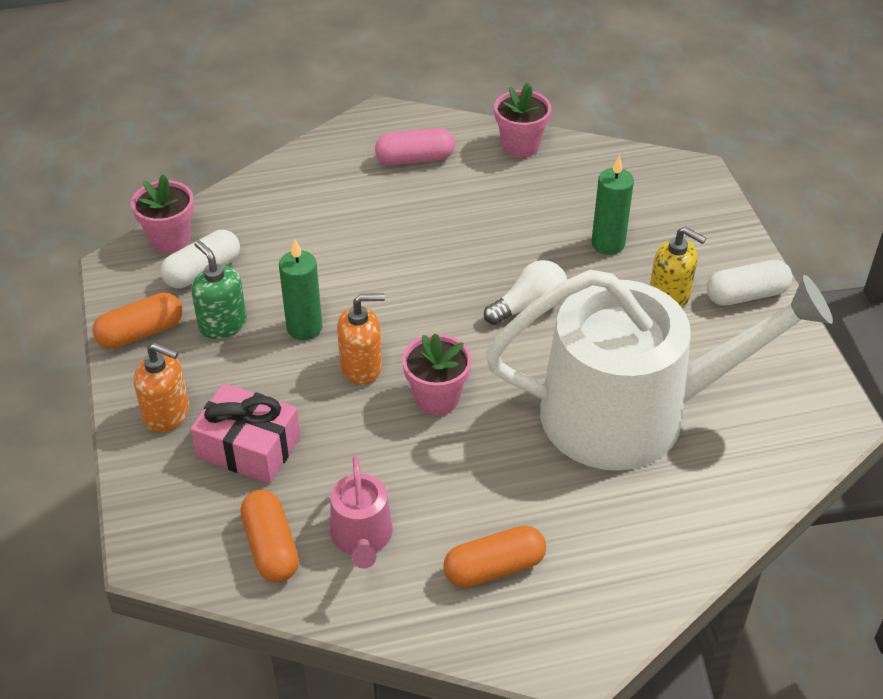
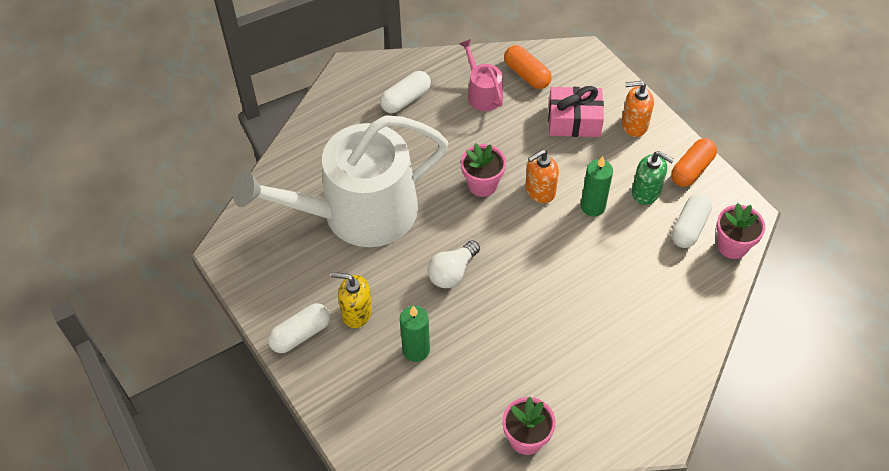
camera: 160 degrees right, 10 degrees up
pink capsule [375,128,455,165] -> none
orange capsule [443,525,546,588] -> white capsule [380,71,431,113]

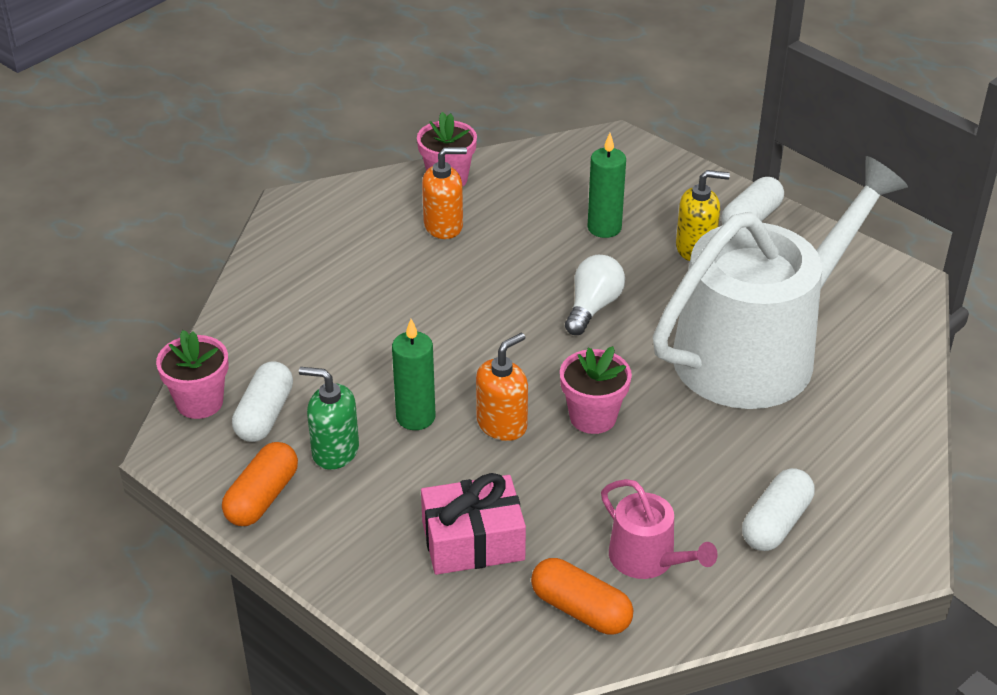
camera: 165 degrees right, 15 degrees down
orange soap dispenser [622,81,654,137] -> orange soap dispenser moved to [422,147,467,239]

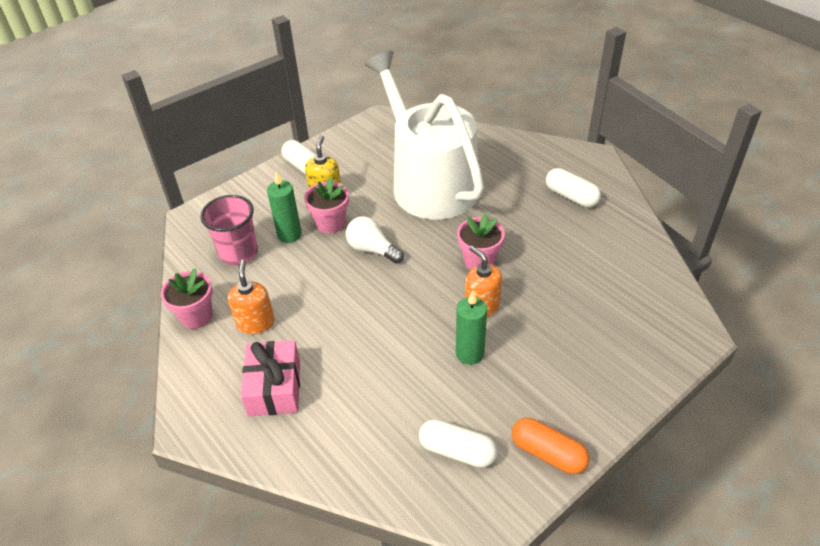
camera: 80 degrees left, 5 degrees up
pink flower pot [156,330,228,419] -> pink flower pot moved to [304,177,349,234]
green soap dispenser [299,367,359,470] -> none
pink gift [421,473,526,575] -> pink gift moved to [241,340,300,416]
orange capsule [531,558,633,634] -> none
pink watering can [601,479,718,579] -> none
none -> pink cup [200,195,258,265]

